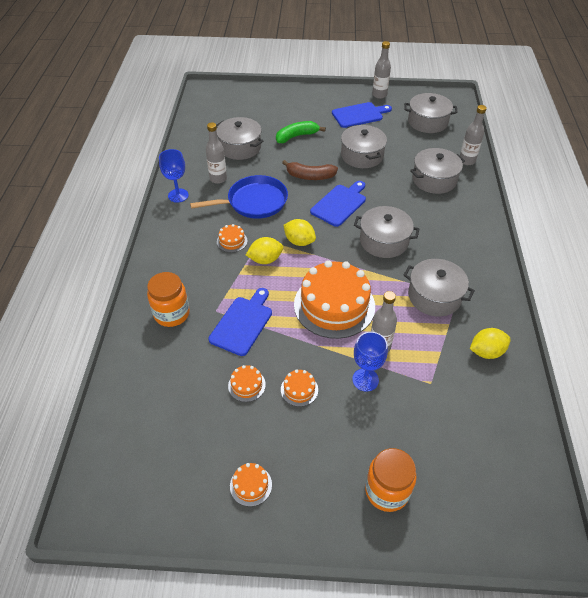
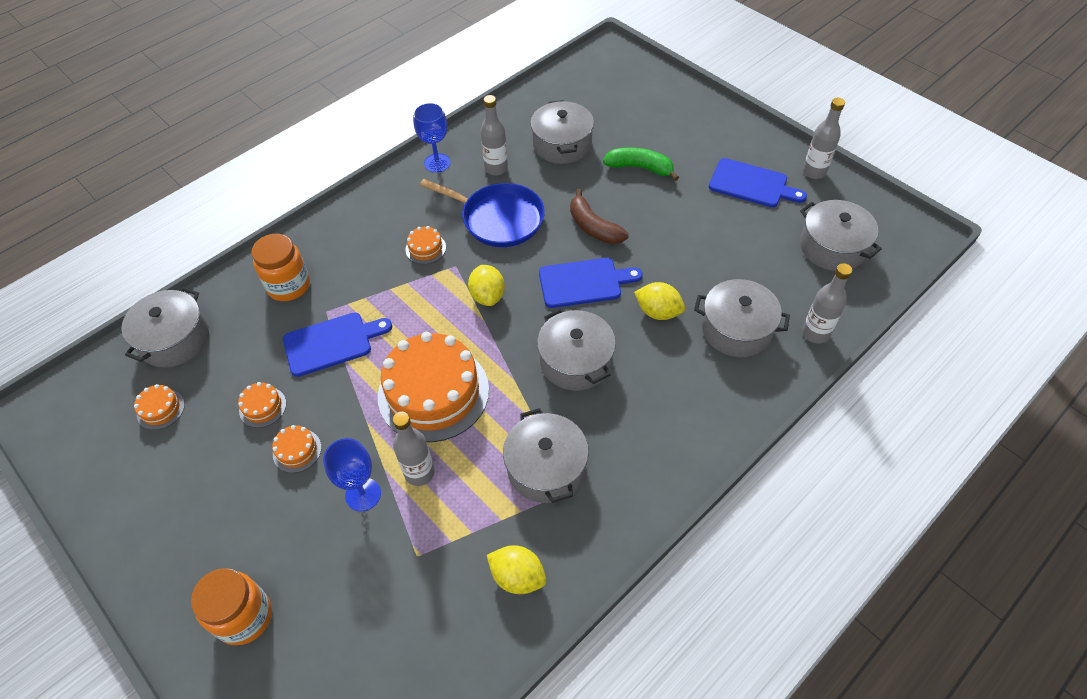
camera: 45 degrees right, 5 degrees up
orange cake [230,463,272,507] -> orange cake moved to [134,384,185,430]
yellow lemon [246,237,283,264] -> yellow lemon moved to [634,282,685,320]
grey pot [341,125,387,168] -> grey pot moved to [122,287,209,367]

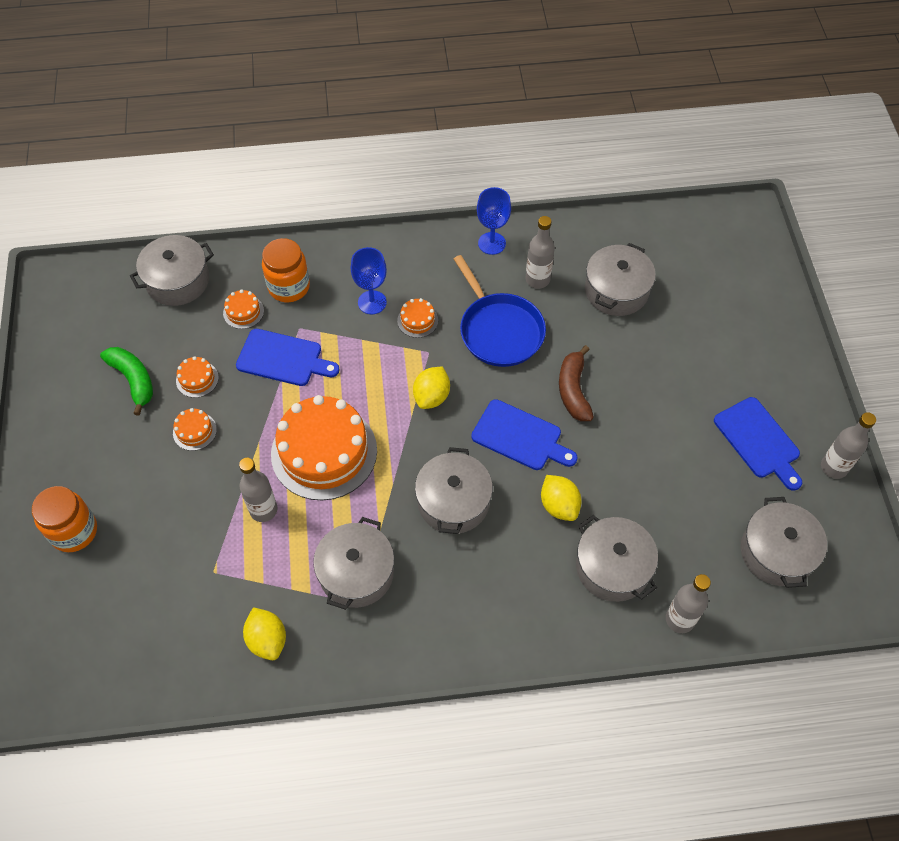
camera: 35 degrees right, 5 degrees up
orange cake [134,384,185,430] -> orange cake moved to [223,290,264,329]
blue goblet [323,438,381,511] -> blue goblet moved to [351,247,387,314]
green banana [603,147,679,181] -> green banana moved to [100,347,153,416]

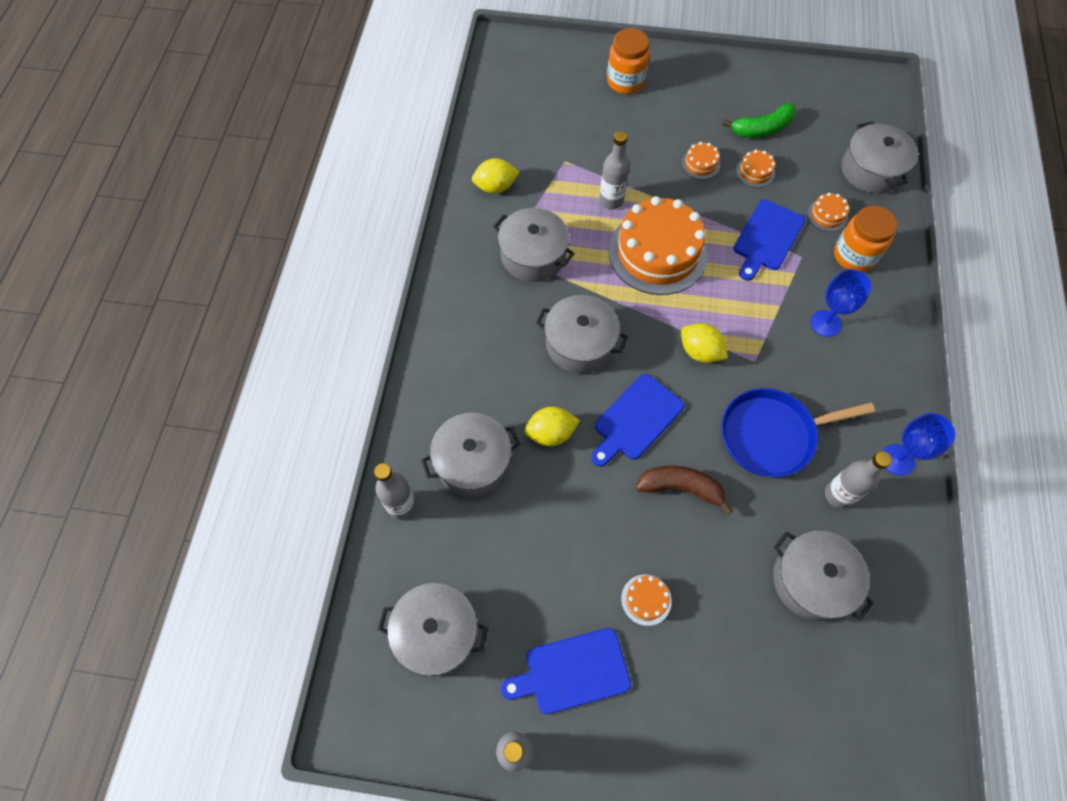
camera: 105 degrees right, 5 degrees up
orange cake [397,298,438,338] -> orange cake moved to [621,575,672,626]

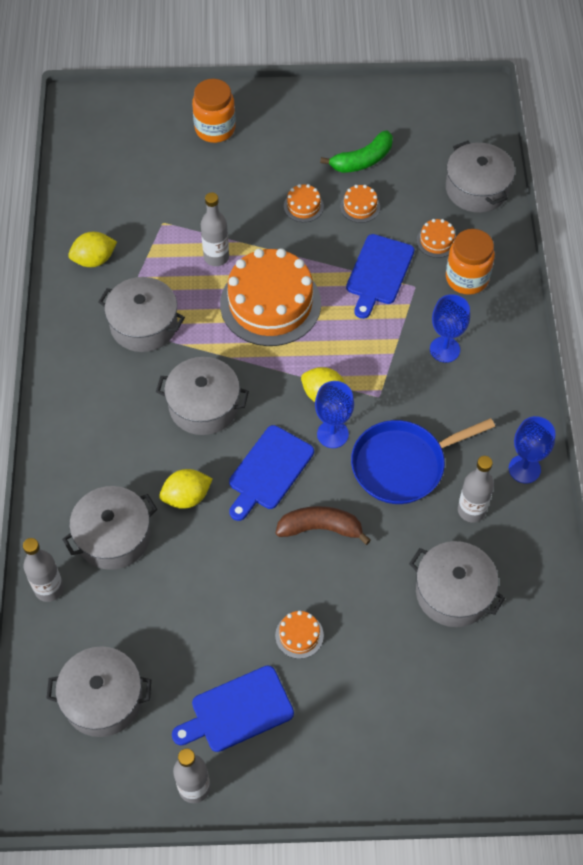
camera: 10 degrees left, 5 degrees down
none -> blue goblet [315,381,354,448]

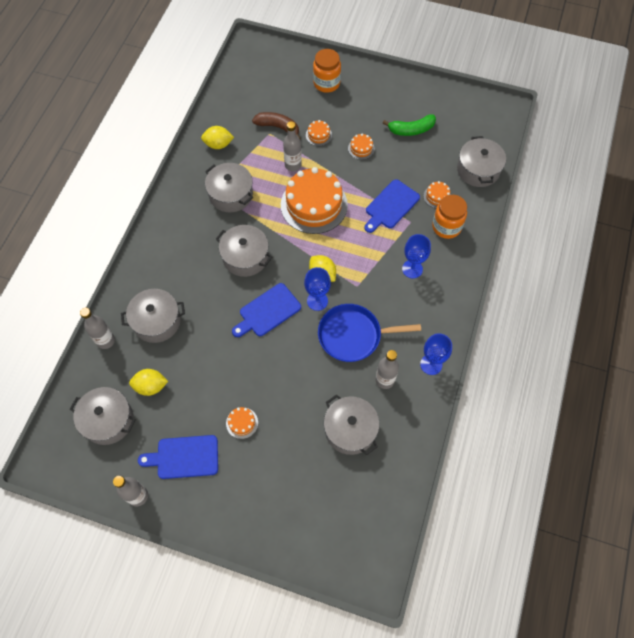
camera: 20 degrees right, 5 degrees up
yellow lemon [159,469,213,509] -> yellow lemon moved to [129,369,168,396]
brown banana [276,506,371,545] -> brown banana moved to [252,112,301,140]
orange cake [340,185,380,223] -> orange cake moved to [306,120,332,146]

